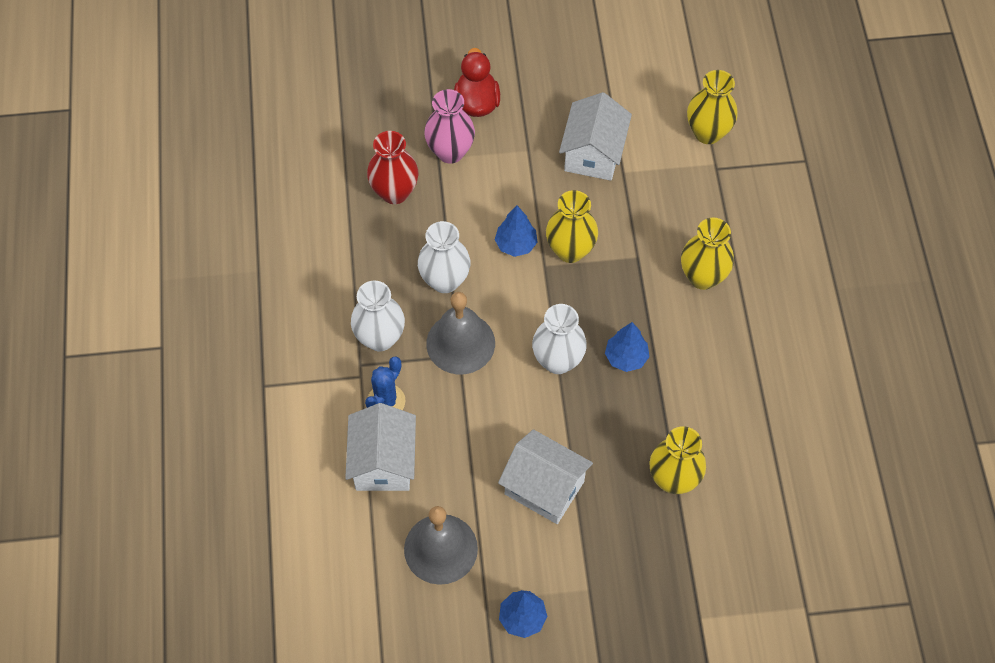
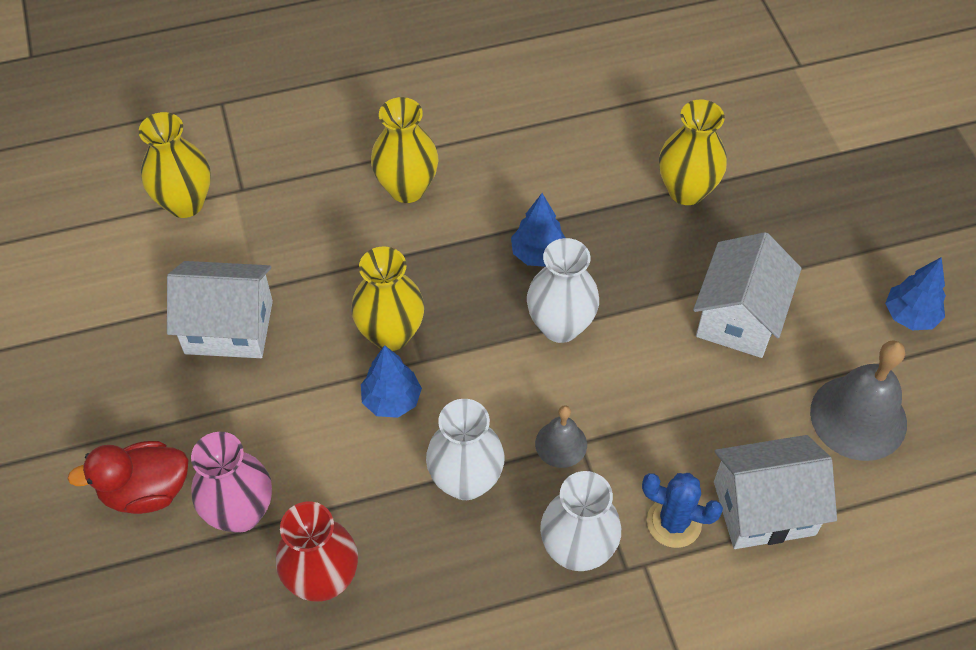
camera: 100 degrees left, 5 degrees down
grey bell [426,292,495,374] -> grey bell [535,405,587,468], size x0.54

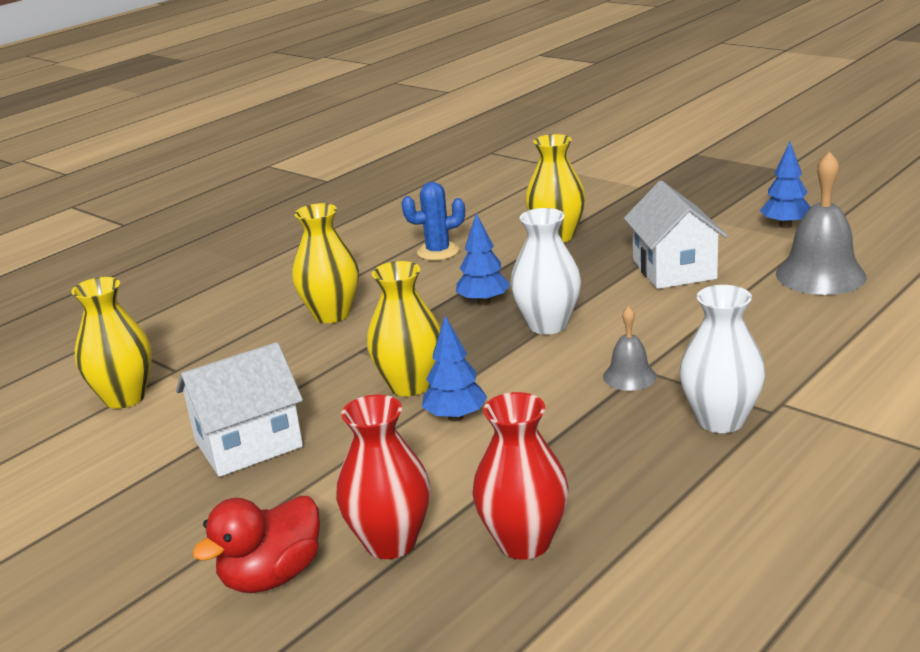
camera: 30 degrees left, 30 degrees down
pink vase [191,432,272,533] -> red vase [336,395,430,559]
white vase [426,399,505,500] -> none
blue cactus [642,473,723,548] -> blue cactus moved to [402,182,465,260]
white house [714,435,837,549] -> none

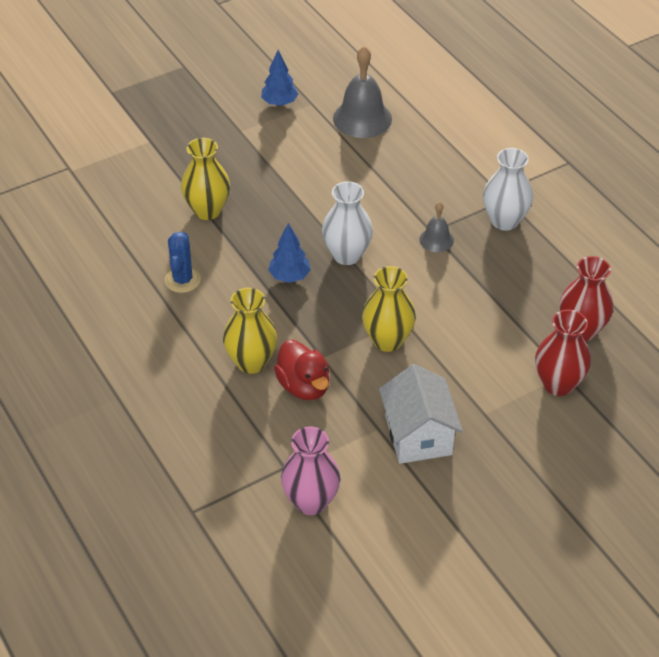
camera: 75 degrees left, 20 degrees up
yellow vase [71,277,152,409] -> pink vase [281,427,340,515]
red duck [192,496,320,593] -> red duck moved to [274,340,330,400]
blue tree [422,315,487,421] -> none
white house [624,181,728,289] -> none

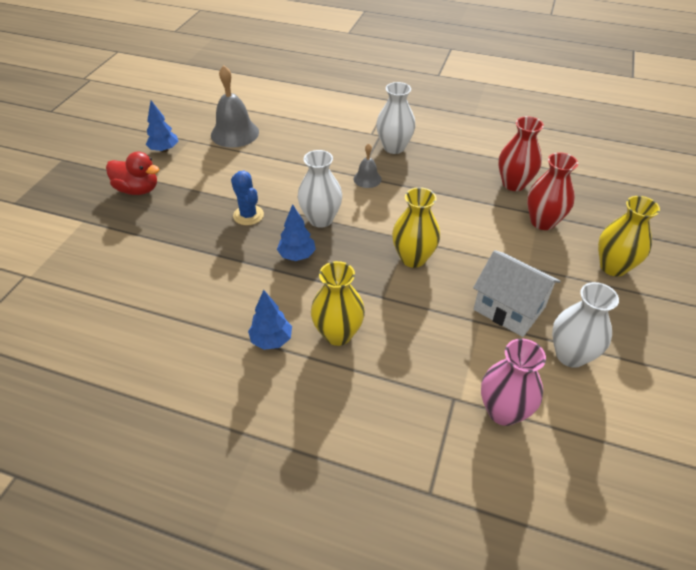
camera: 40 degrees left, 0 degrees up
blue cactus [165,232,201,293] -> blue cactus moved to [231,171,264,225]
yellow vase [181,138,230,220] -> yellow vase moved to [598,196,660,276]
red duck [274,340,330,400] -> red duck moved to [106,152,159,195]
none -> blue tree [248,290,292,350]
none -> white vase [552,282,619,368]

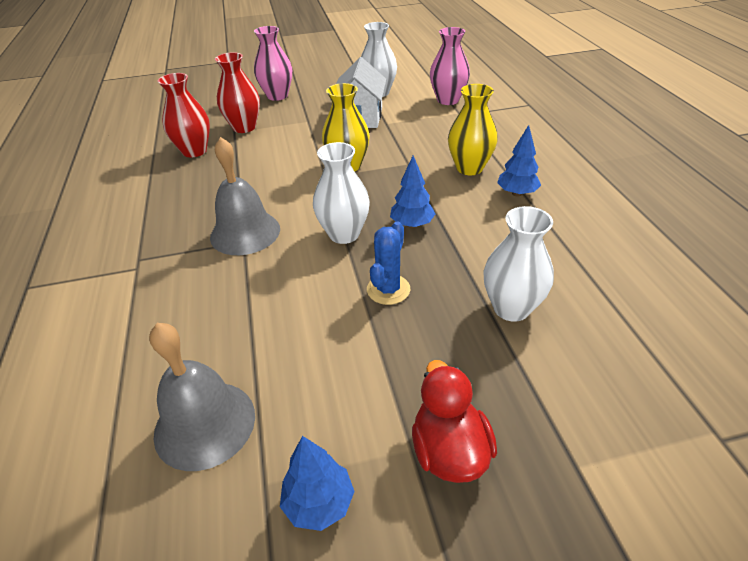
camera: 120 degrees left, 5 degrees down
grey bell [353,143,382,188] -> grey bell [210,137,280,255], size x1.87
white vase [376,82,416,154] -> white vase moved to [483,206,554,322]
yellow vase [598,196,660,276] -> pink vase [254,26,292,101]

